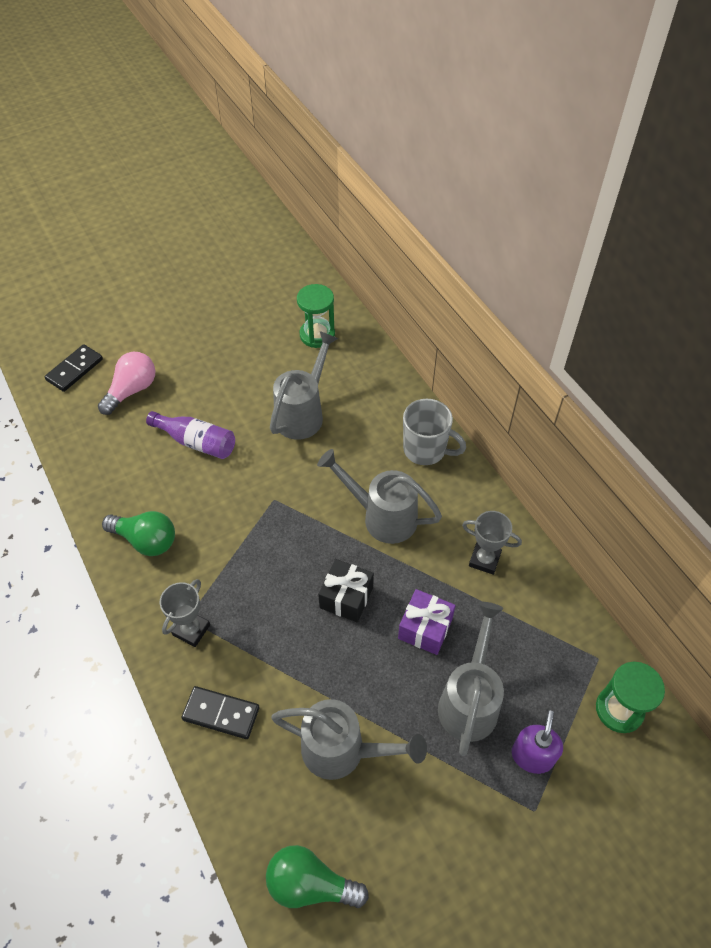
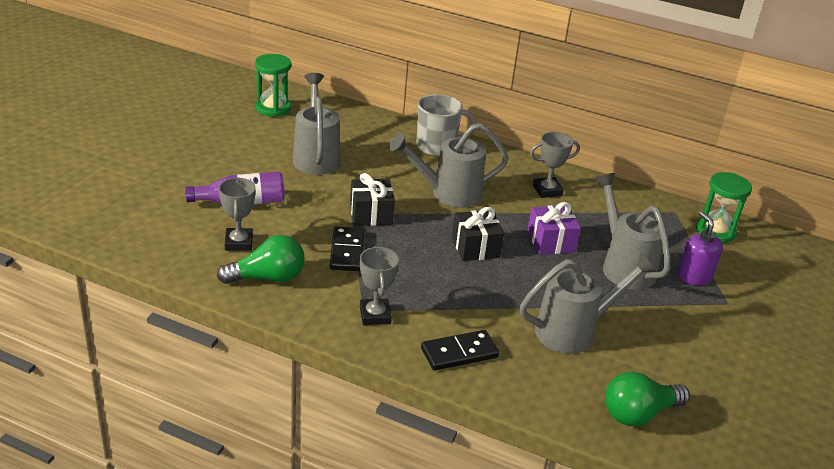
camera: 40 degrees left, 20 degrees down
black domino [44,344,103,392] -> black domino moved to [330,226,365,271]
pink light bulb [98,352,155,415] -> none
none -> grey trophy [219,178,256,251]
none -> black gift [350,173,395,226]

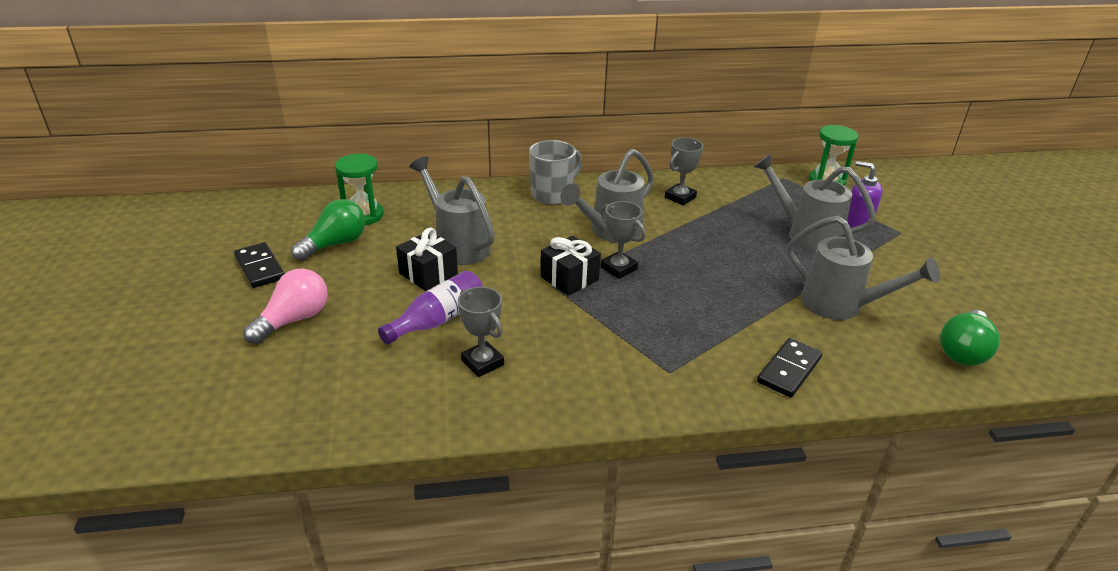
camera: 30 degrees left, 0 degrees up
green light bulb [217,235,305,284] -> green light bulb moved to [291,199,365,261]
black domino [330,226,365,271] -> black domino moved to [234,242,285,288]
grey trophy [360,246,399,325] -> grey trophy moved to [601,201,646,279]
black gift [452,207,504,261] -> black gift moved to [396,228,458,291]
grey watering can [520,253,657,354] -> grey watering can turned 90 degrees clockwise [787,216,940,320]
purple gift [527,202,581,255] -> none
none -> pink light bulb [243,268,328,344]

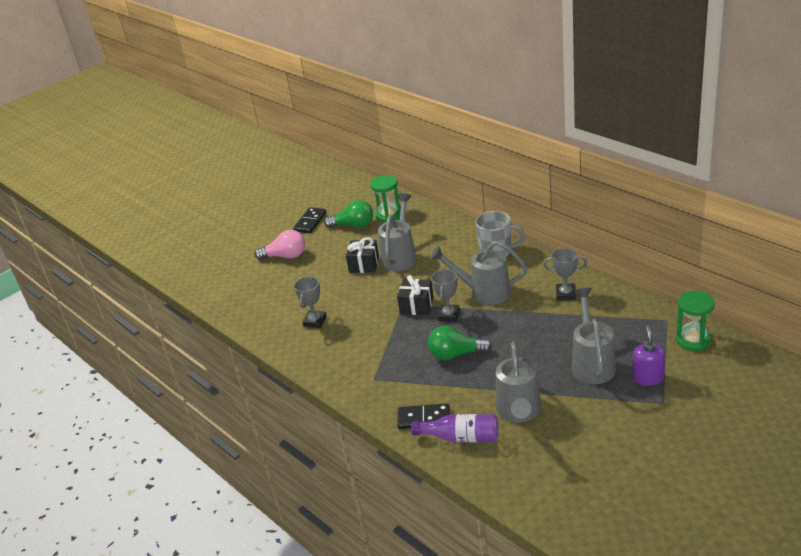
camera: 60 degrees right, 0 degrees up
purple bottle [378,271,483,345] -> purple bottle moved to [411,414,499,442]
green light bulb [940,310,1000,366] -> green light bulb moved to [428,326,492,360]

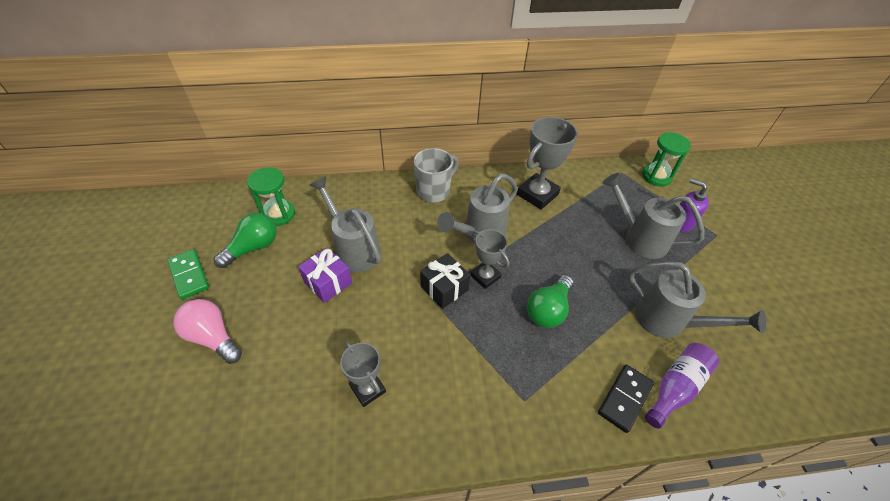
camera: 60 degrees left, 15 degrees up
pink light bulb [254,230,305,260] -> pink light bulb turned 90 degrees counterclockwise [174,299,242,364]
black domino [293,207,326,233] -> green domino [168,249,209,299]
black gift [346,237,379,273] -> purple gift [298,248,352,303]
grey trophy [543,248,587,300] -> grey trophy [517,117,578,210], size x1.63

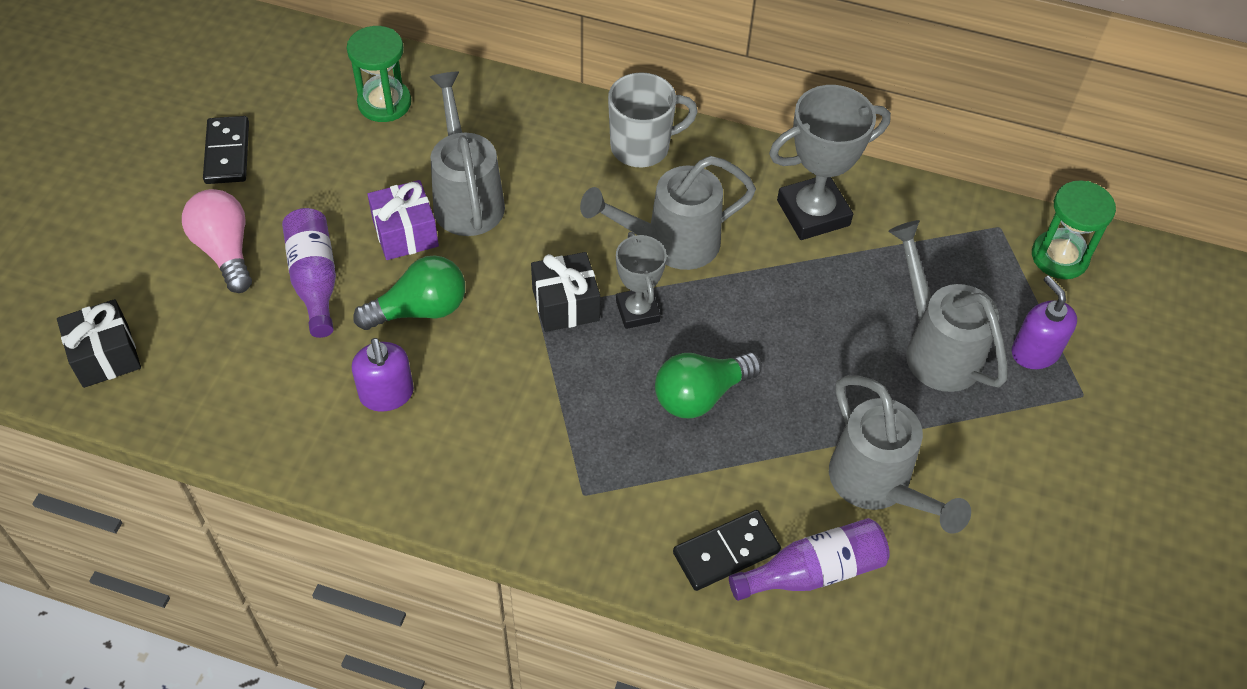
camera: 25 degrees right, 5 degrees up
green domino [168,249,209,299] -> black domino [203,116,249,184]
green light bulb [214,213,277,268] -> green light bulb moved to [353,255,465,330]
grey trophy [340,342,386,407] -> purple soap dispenser [352,338,414,411]
none -> black gift [57,299,141,388]
none -> purple bottle [282,208,336,338]

